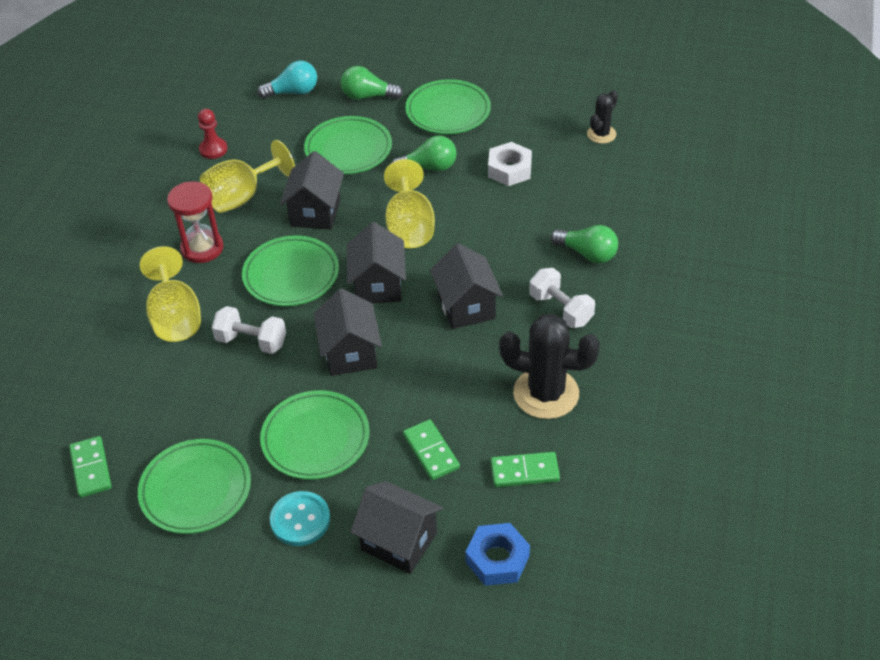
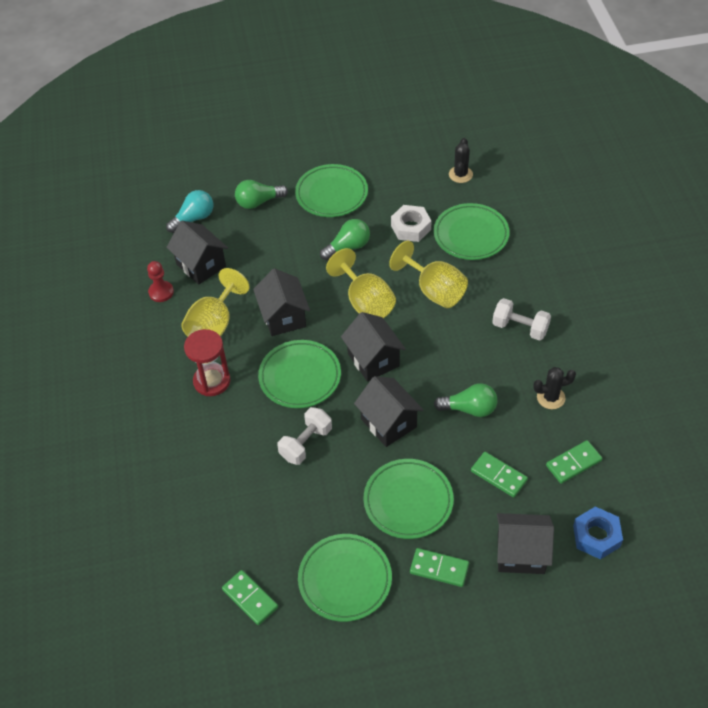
camera: 25 degrees left, 5 degrees up
yellow goblet [140,246,201,342] -> yellow goblet moved to [389,241,468,308]
white dumbbell [212,306,286,354] -> white dumbbell turned 45 degrees counterclockwise [277,407,332,465]
turquoise button [270,491,330,546] -> green domino [410,548,469,587]
green plate [304,116,392,174] -> green plate moved to [434,203,510,260]
black house [430,243,503,329] -> black house moved to [166,221,228,285]
black cactus [499,314,600,419] -> black cactus [533,367,576,409], size x0.54
green light bulb [551,225,618,264] -> green light bulb moved to [434,383,497,417]

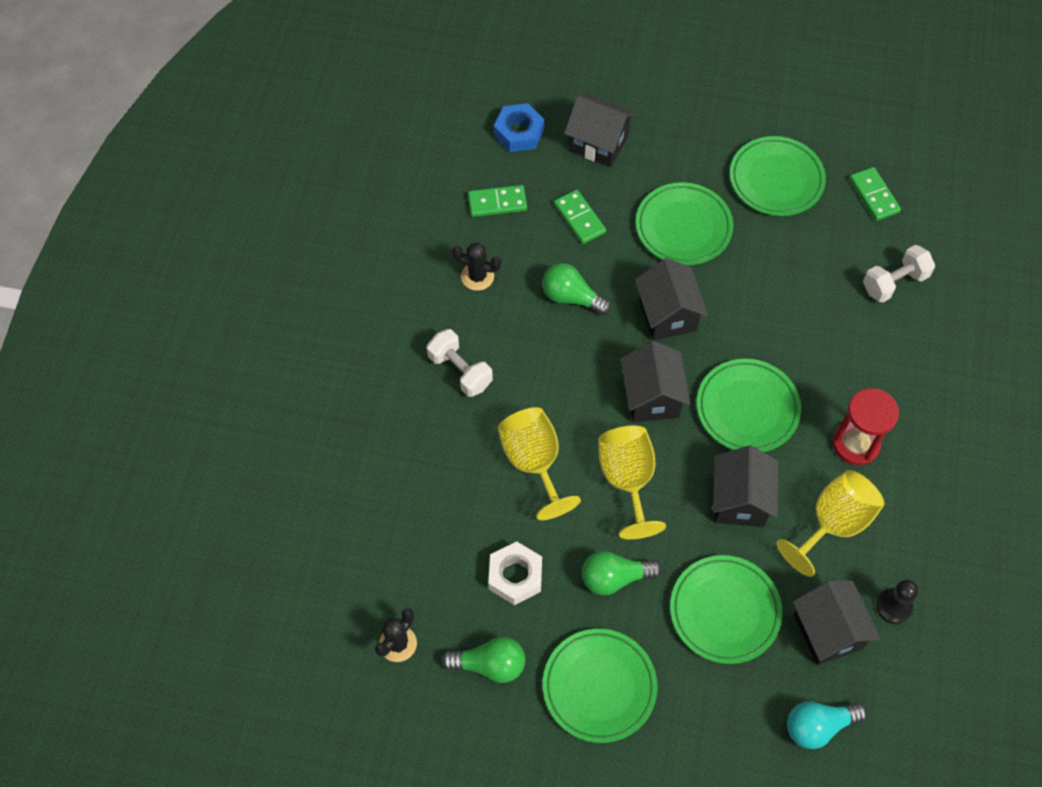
camera: 160 degrees left, 10 degrees up
red pawn [147,261,174,302] -> black pawn [876,580,918,624]
green light bulb [235,180,288,209] -> green light bulb moved to [441,637,525,683]
white dumbbell [277,407,332,465] -> white dumbbell moved to [863,245,935,303]
green domino [410,548,469,587] -> none
green plate [434,203,510,260] -> green plate moved to [670,555,783,664]

